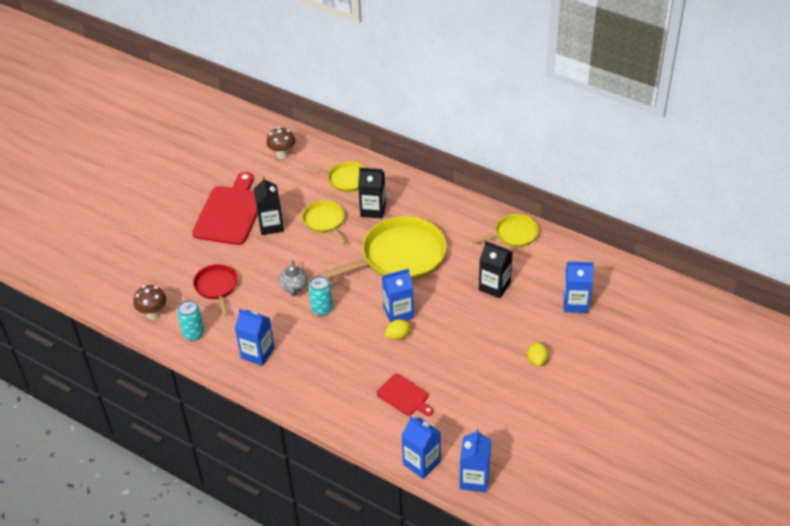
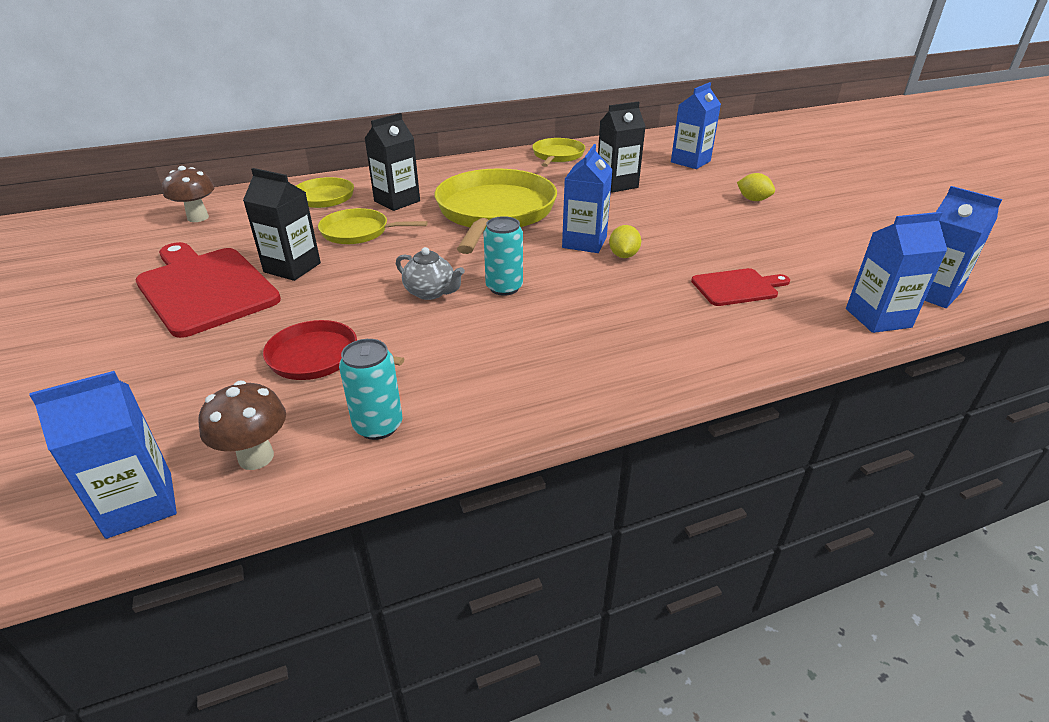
camera: 55 degrees left, 10 degrees down
blue carton [235,309,274,366] -> blue carton moved to [29,371,177,539]

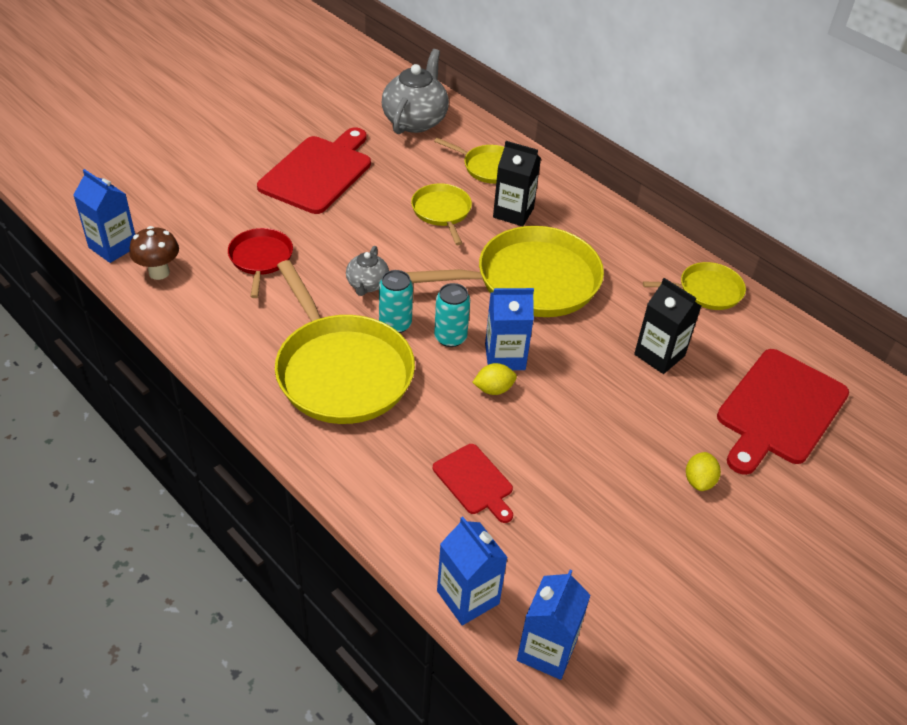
camera: 65 degrees right, 10 degrees up
brown mushroom [162,166,215,222] -> grey teapot [381,49,449,134]
black carton [243,168,321,281] -> none
turquoise can [339,339,403,440] -> turquoise can moved to [434,283,470,347]
blue carton [671,82,721,169] -> red cutting board [717,349,849,475]
none -> yellow pan [275,260,415,424]

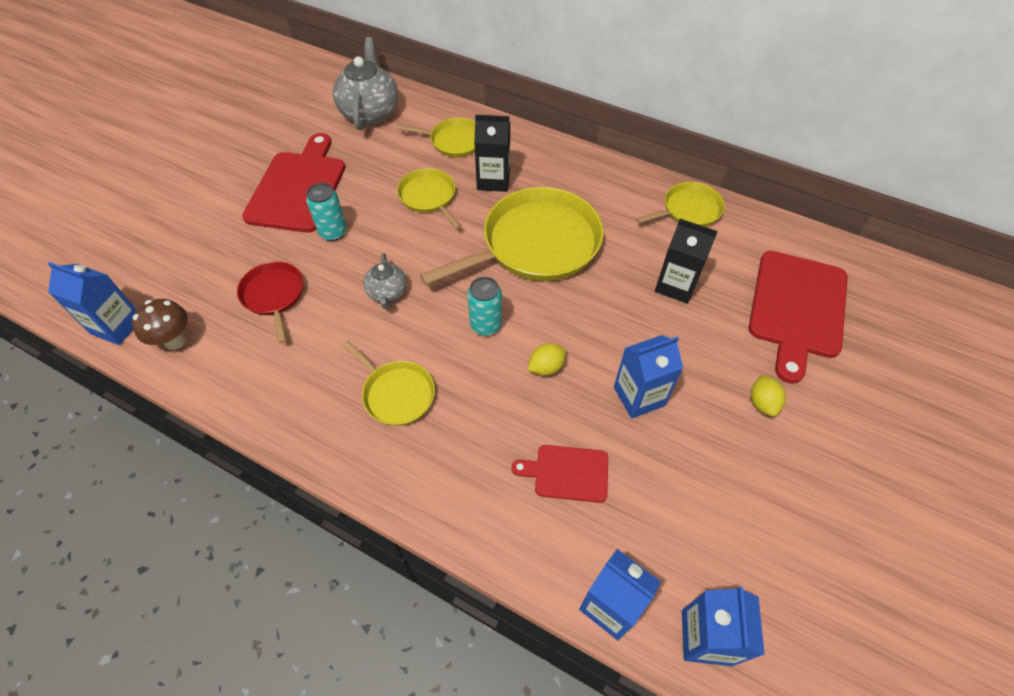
camera: 15 degrees left, 10 degrees up
yellow pan [275,260,415,424] -> yellow pan [342,341,435,426], size x0.52
turquoise can [379,270,413,333] -> turquoise can moved to [306,183,347,241]
red cutting board [433,444,513,523] -> red cutting board turned 150 degrees clockwise [512,445,608,503]
blue carton [485,288,534,370] -> blue carton moved to [614,335,683,419]

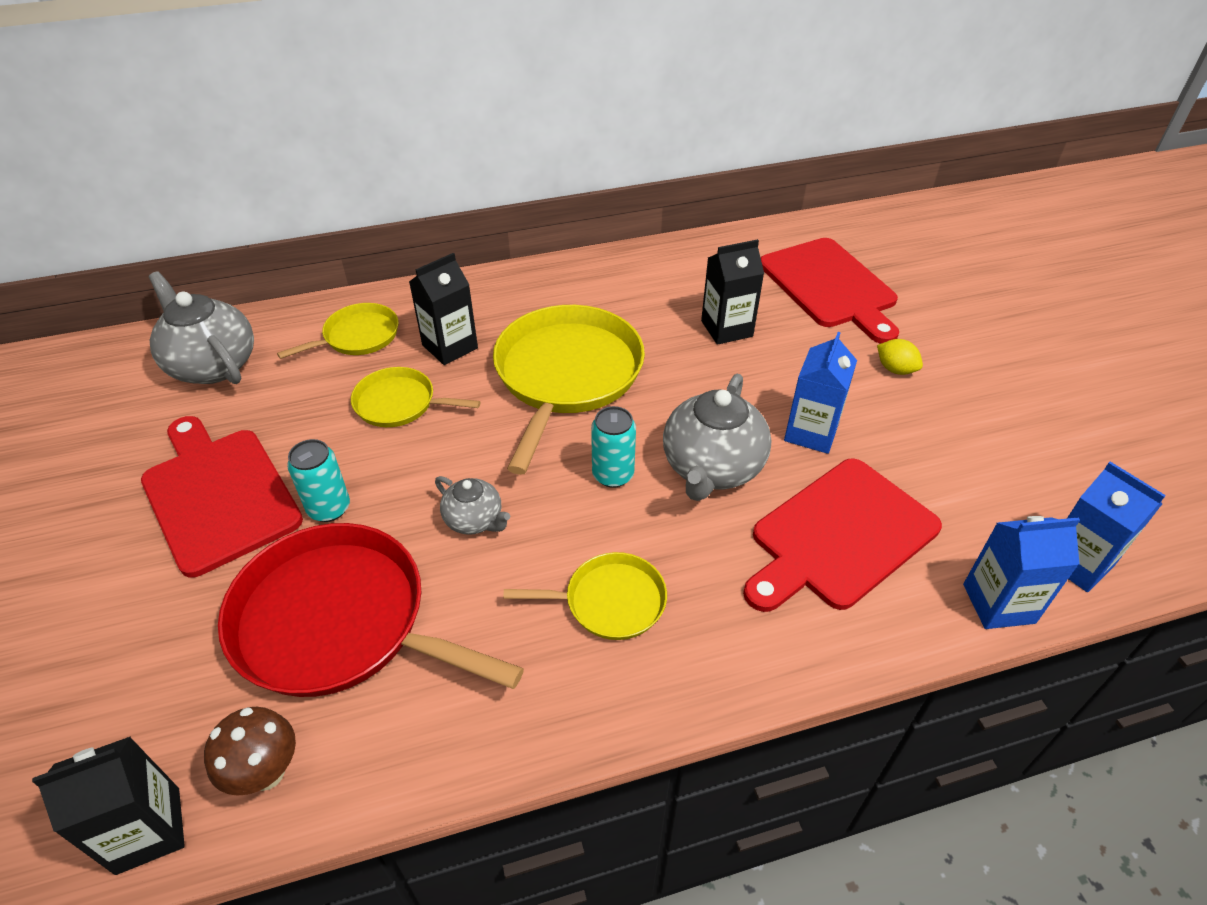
camera: 45 degrees left, 10 degrees down
blue carton [47,262,136,345] -> black carton [32,736,185,875]
red pan [237,261,303,343] -> red pan [218,523,524,697], size x1.92
red cutting board [512,445,608,503] -> red cutting board [743,458,942,612], size x1.88
yellow lemon [528,343,566,376] -> grey teapot [663,374,771,501]
yellow pan [636,182,725,227] -> none

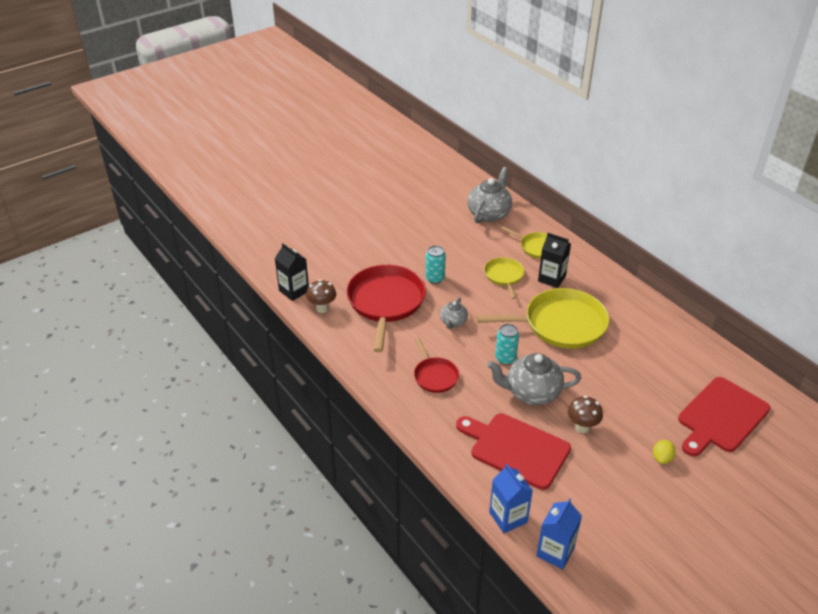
camera: 70 degrees right, 5 degrees down
red cutting board [141,416,303,577] -> none
yellow pan [503,552,667,640] -> red pan [414,338,459,393]
black carton [701,239,764,345] -> none
blue carton [784,332,857,454] -> brown mushroom [568,396,603,433]

